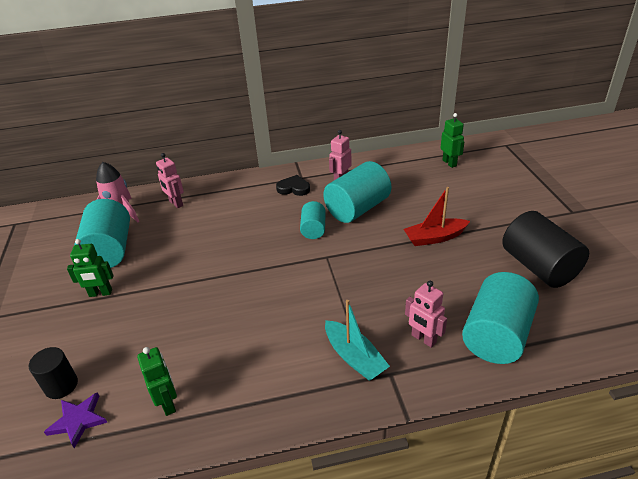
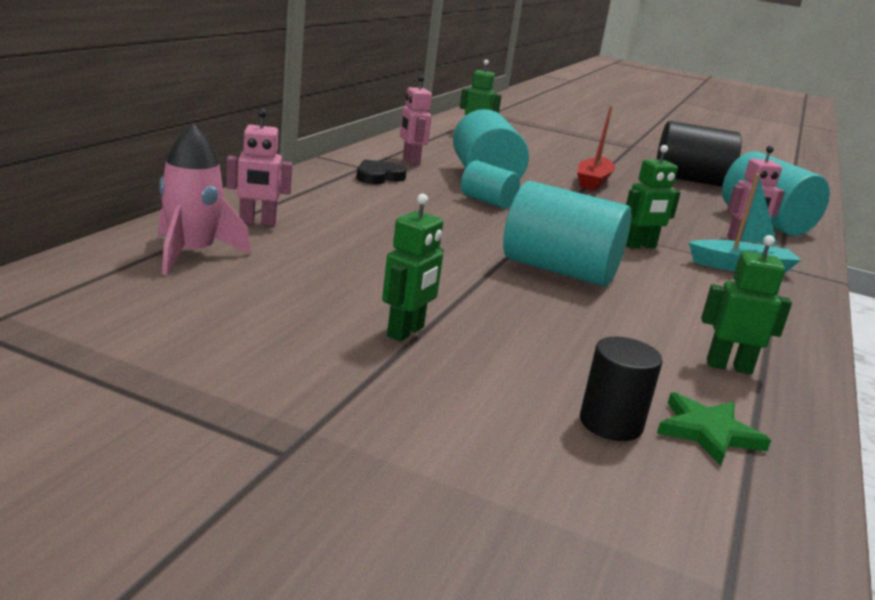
camera: 60 degrees left, 15 degrees down
purple star [44,392,108,448] -> green star [657,392,771,466]
turquoise cylinder [74,199,130,268] -> turquoise cylinder moved to [503,181,631,287]
none -> green robot [626,145,681,248]

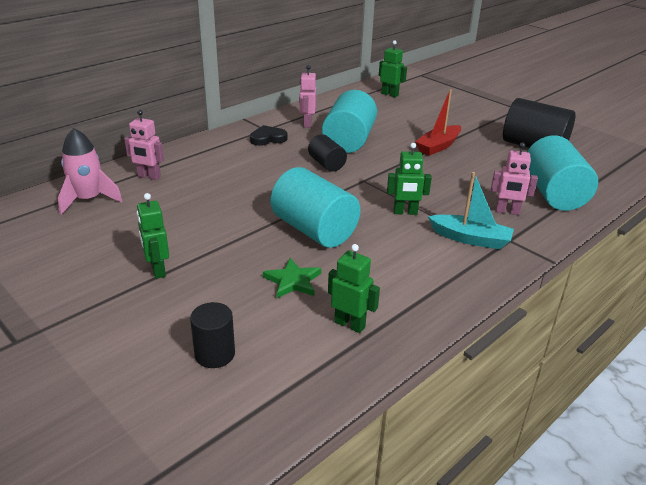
camera: 25 degrees right, 10 degrees up
green robot [382,194,443,341] -> green robot turned 105 degrees clockwise [136,193,169,279]
turquoise cylinder [461,160,520,209] -> black cylinder [308,134,347,172]
green star [657,392,771,466] -> green star moved to [263,258,321,298]

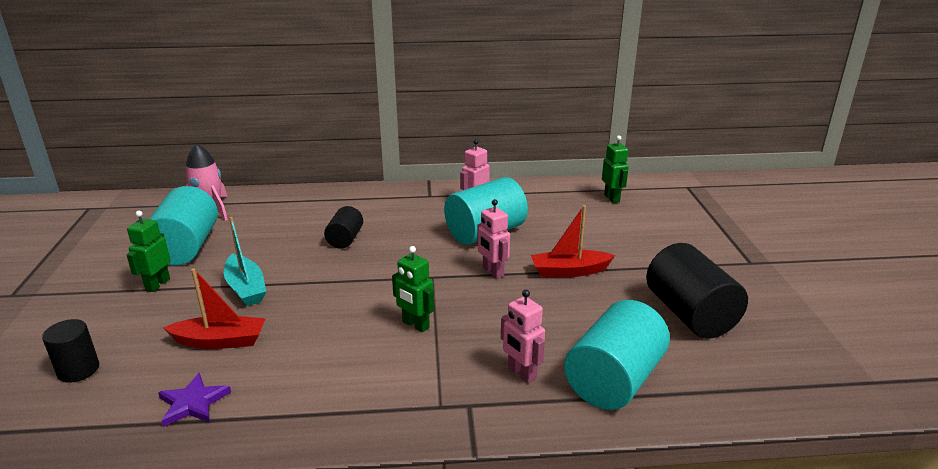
camera: 40 degrees right, 5 degrees down
pink robot [124,110,164,180] -> pink robot moved to [477,199,510,279]
black heart [250,125,288,146] -> none
green star [263,258,321,298] -> red boat [163,268,266,349]
turquoise cylinder [271,167,360,248] -> turquoise cylinder moved to [149,186,218,266]
black cylinder [308,134,347,172] -> black cylinder moved to [324,206,363,249]
green robot [328,244,380,333] -> purple star [158,373,231,427]
turquoise boat [428,172,514,249] -> turquoise boat moved to [223,217,266,306]

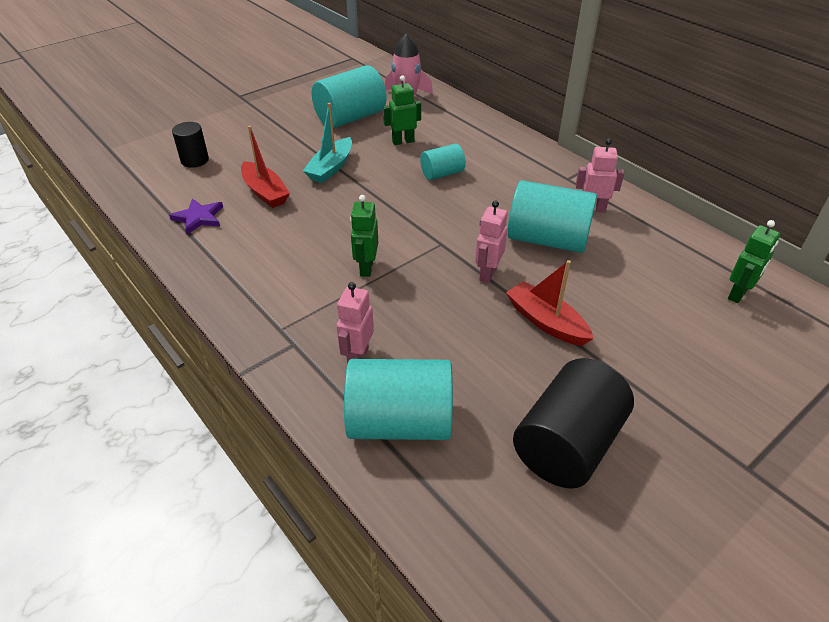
camera: 55 degrees right, 15 degrees up
green robot [127,211,171,292] -> green robot moved to [383,75,421,145]
black cylinder [324,206,363,249] -> turquoise cylinder [420,144,466,180]

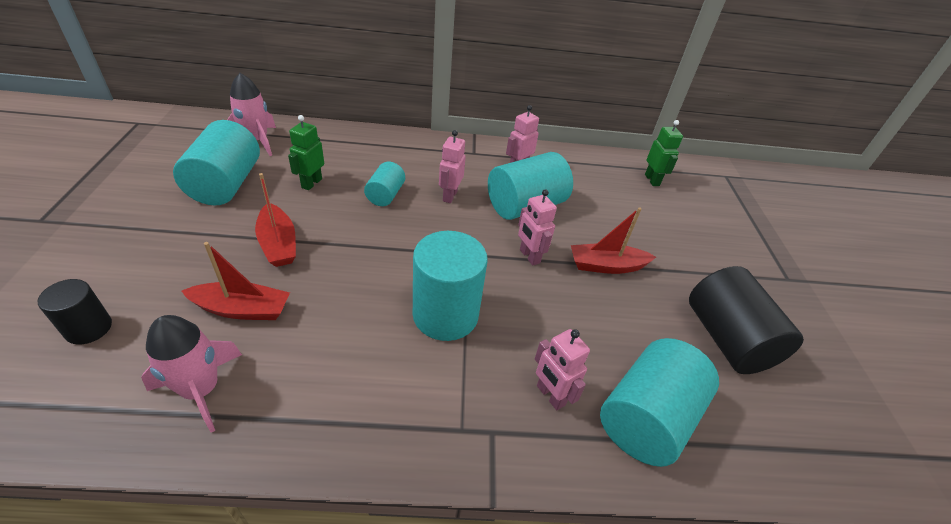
camera: 55 degrees left, 0 degrees up
purple star [169,199,223,235] -> pink rocket [141,315,242,432]
turquoise boat [303,103,352,183] -> red boat [255,173,296,267]
green robot [350,195,378,277] -> turquoise cylinder [413,231,488,341]
none -> pink robot [439,130,466,203]

